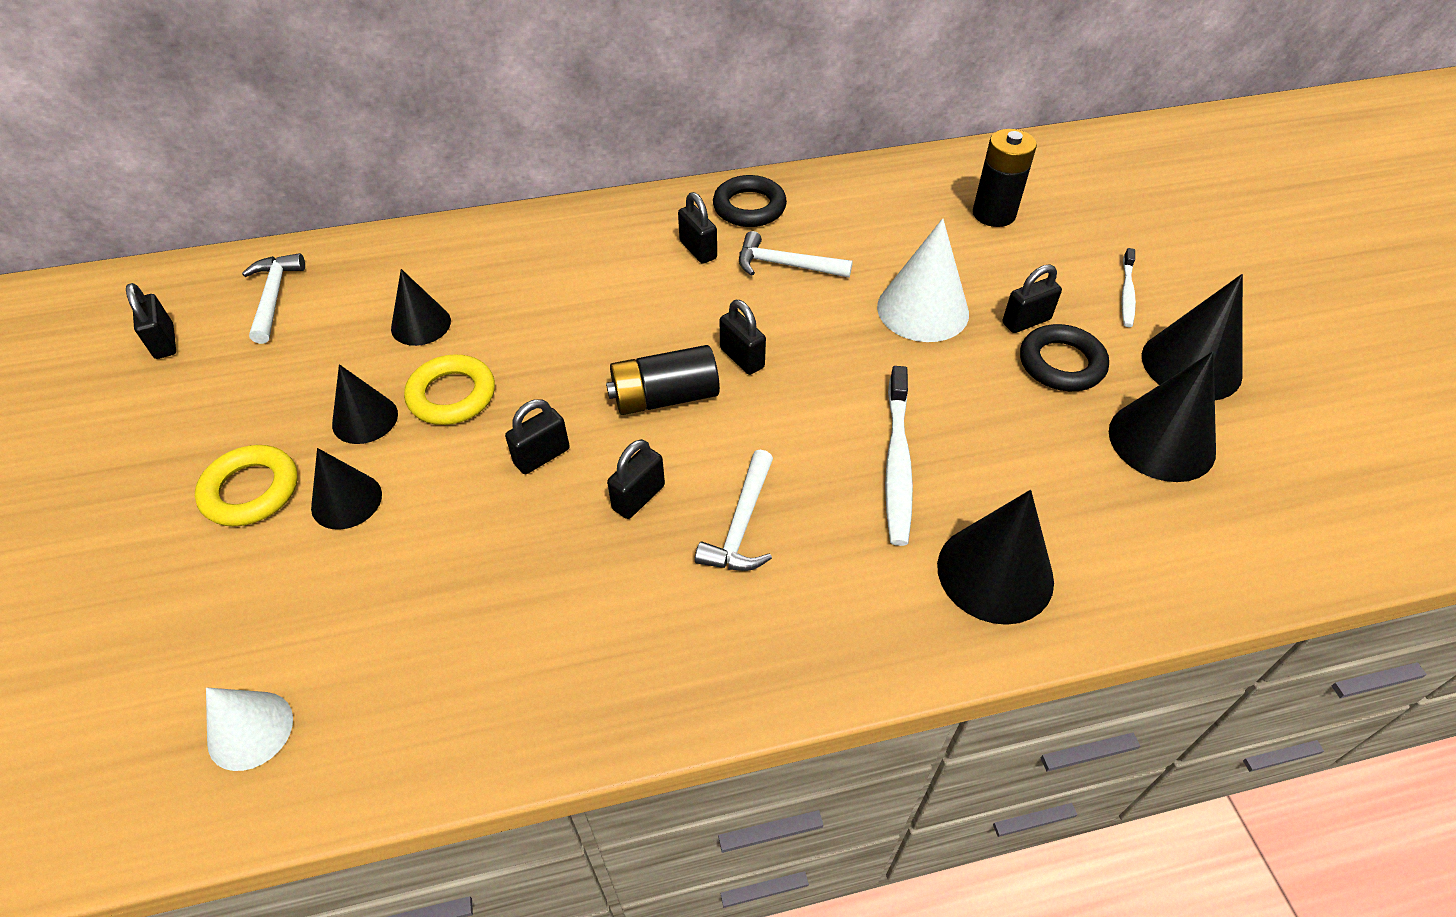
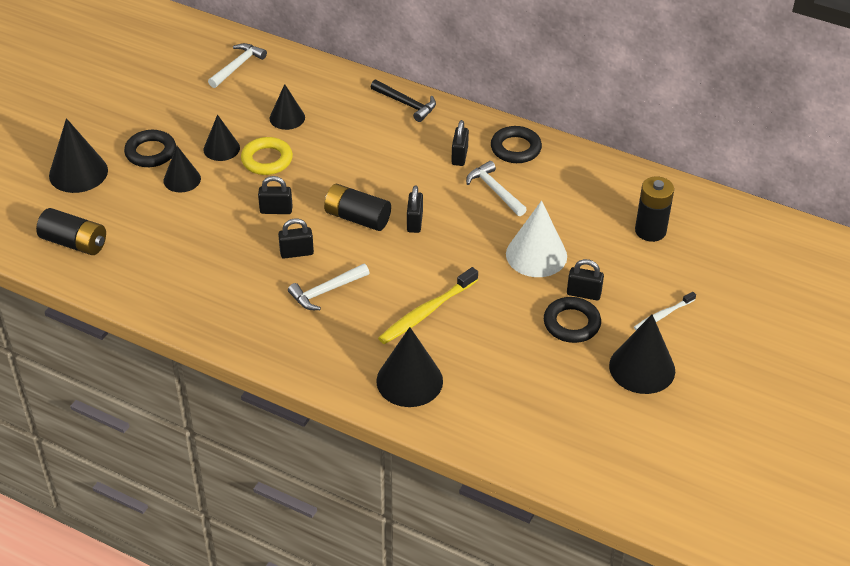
camera: 40 degrees right, 5 degrees down
black padlock [126,283,176,359] -> none
yellow ring [195,445,298,526] -> black ring [124,130,176,167]
white cone [206,687,293,771] -> black battery [36,208,106,255]
white toothbrush [885,366,913,546] -> yellow toothbrush [378,267,478,344]
black cone [1109,352,1216,482] -> black cone moved to [49,118,108,193]
none -> black hammer [371,80,436,122]

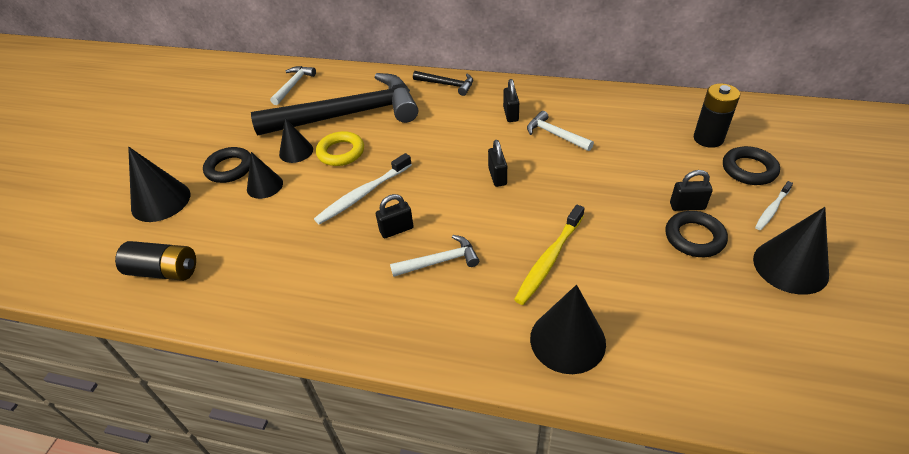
camera: 10 degrees left, 0 degrees up
black padlock [258,176,293,214] -> white toothbrush [314,153,412,225]
black cone [270,84,305,130] -> black hammer [251,73,418,136]
white hammer [288,264,369,310] -> white hammer turned 150 degrees counterclockwise [390,235,479,277]
black battery [324,184,391,231] -> none
black ring [491,126,542,163] -> black ring moved to [723,146,780,185]
white cone [506,201,567,277] -> none

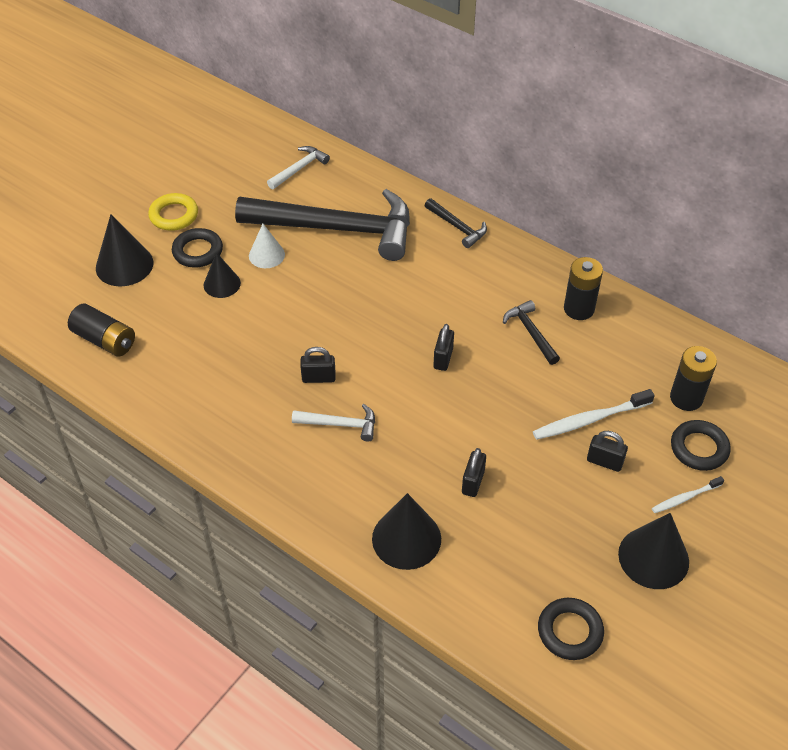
camera: 20 degrees right, 5 degrees up
black cone [279,118,313,163] -> white cone [249,224,285,268]
white toothbrush [314,153,412,225] -> white toothbrush moved to [533,389,655,440]
yellow ring [316,131,364,166] -> yellow ring moved to [148,193,198,231]
black padlock [503,79,519,122] -> black padlock moved to [462,448,486,497]
yellow toothbrush [514,205,585,305] -> none
white hammer [527,111,594,151] -> black hammer [503,300,560,365]
black ring [666,211,728,257] -> black ring moved to [538,598,604,660]
none -> black battery [564,257,603,320]

